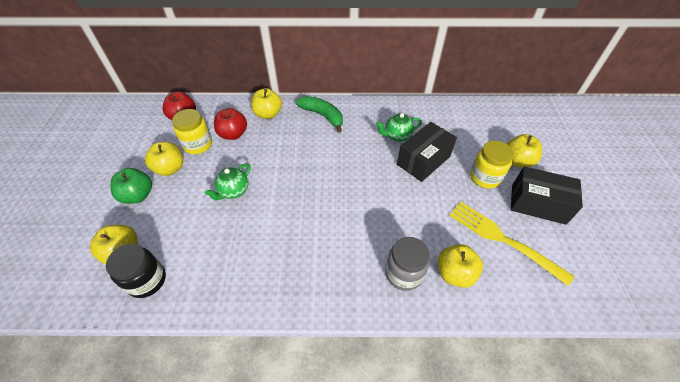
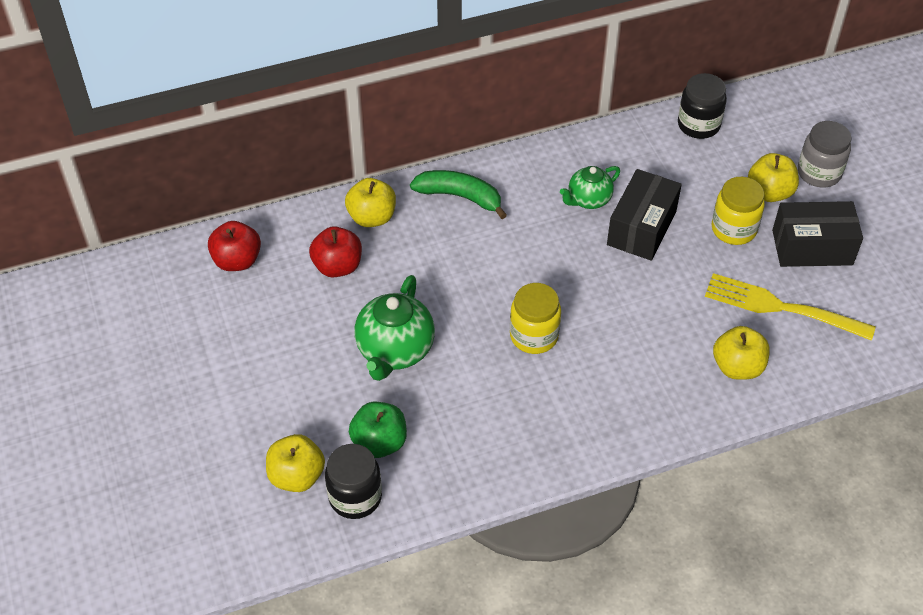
camera: 20 degrees left, 0 degrees up
green apple [110,168,152,204] -> green apple moved to [349,402,407,458]
yellow apple [145,142,183,176] -> none
yellow jar [172,109,212,154] -> yellow jar moved to [510,283,561,354]
green teapot [205,163,251,200] -> green teapot [354,275,435,381], size x1.62
grey jar [385,237,430,291] -> grey jar moved to [798,121,851,188]
none -> black jar [678,73,727,139]

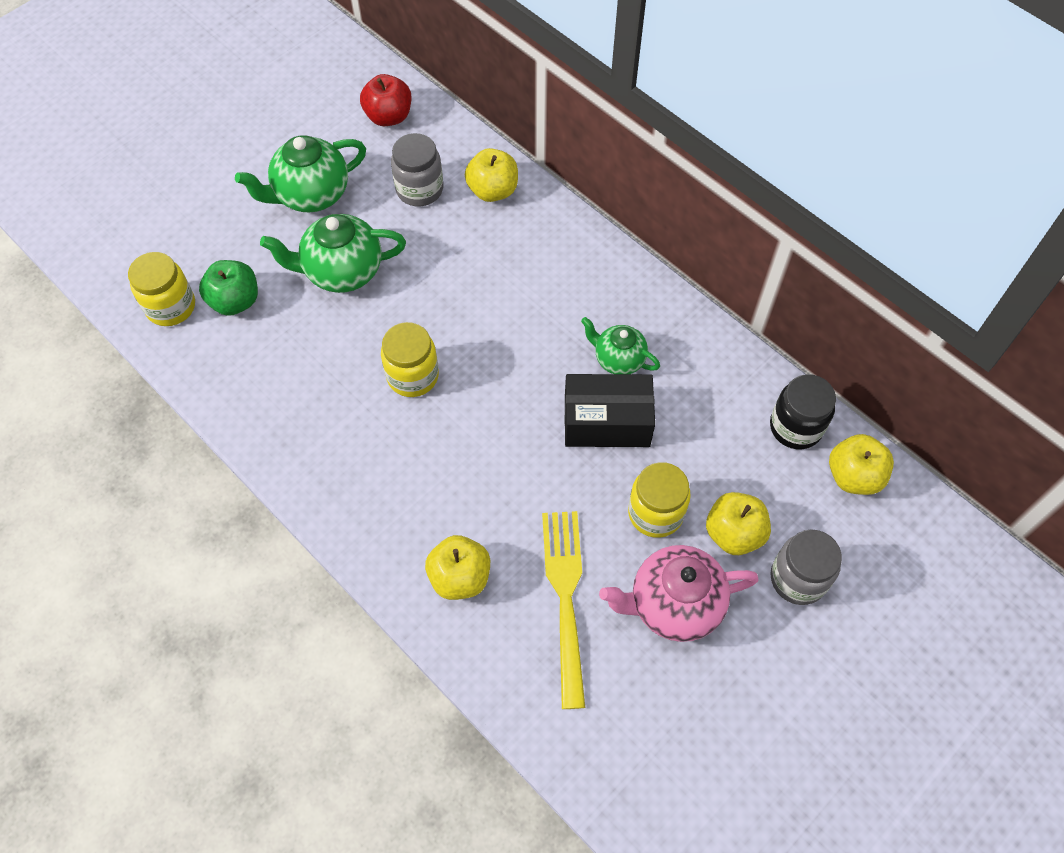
camera: 65 degrees right, 10 degrees up
yellow apple [266,434,325,492] -> yellow apple moved to [829,434,894,495]
red apple [309,226,362,277] -> grey jar [391,133,443,206]
black jar [325,444,382,519] -> yellow jar [128,252,195,326]
green banana [410,170,507,219] -> none
black box [772,201,863,267] -> pink teapot [599,545,759,642]
none -> green teapot [235,135,366,212]

